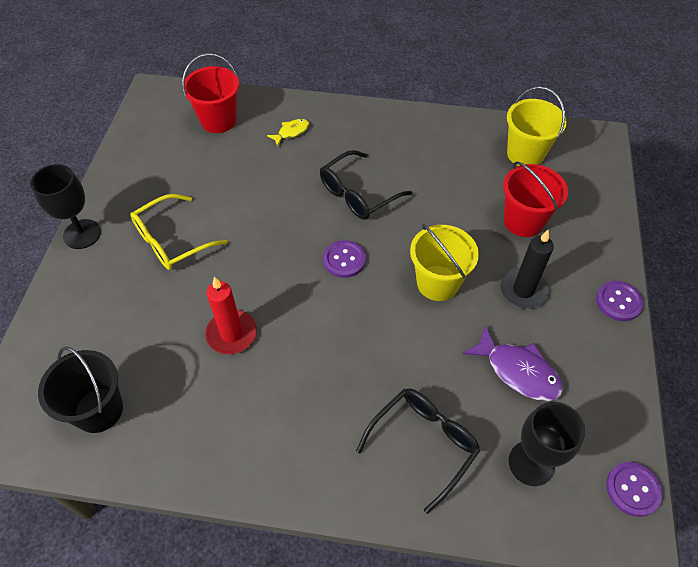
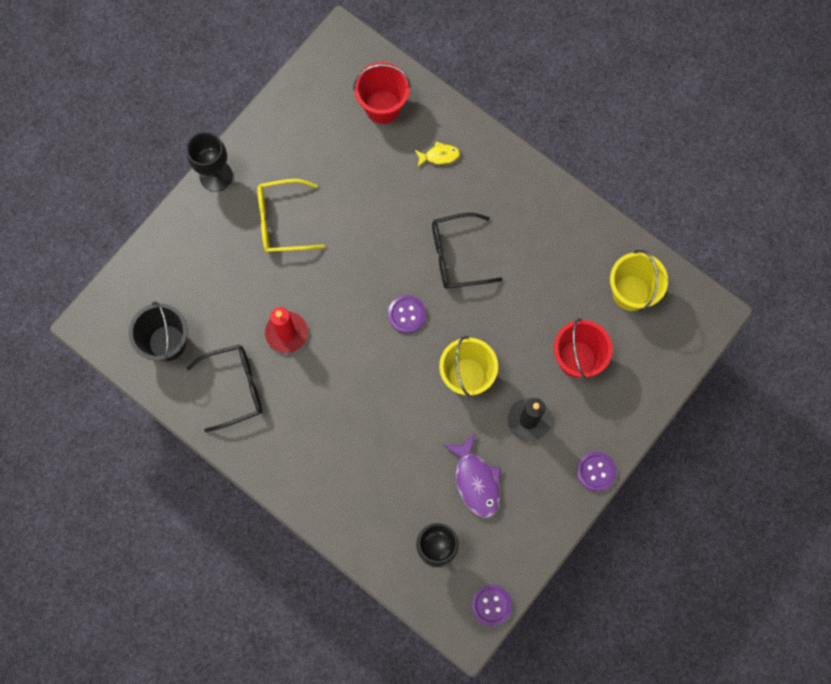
camera: 30 degrees right, 20 degrees up
black glasses [356,388,480,514] -> black glasses moved to [187,345,262,432]

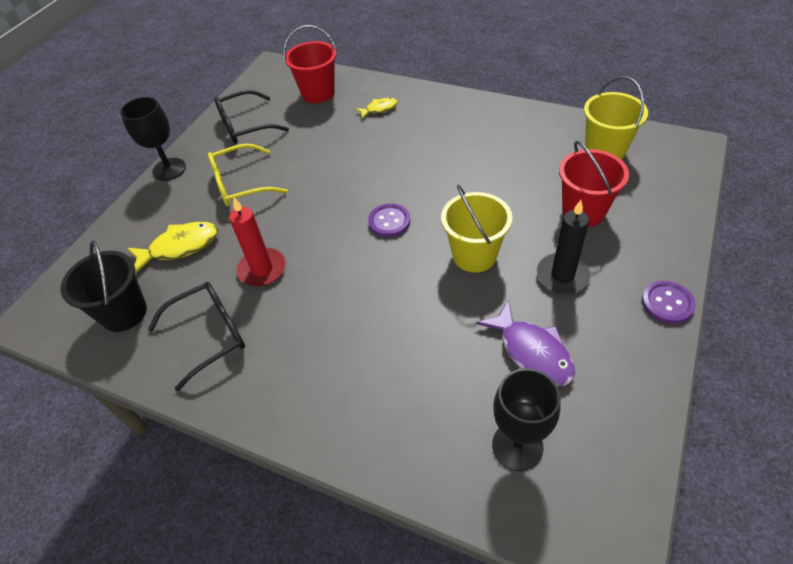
camera: 10 degrees left, 25 degrees down
black glasses [432,213,503,289] -> black glasses moved to [214,90,289,144]
purple button [471,585,512,626] -> none
none -> yellow fish [127,221,218,273]

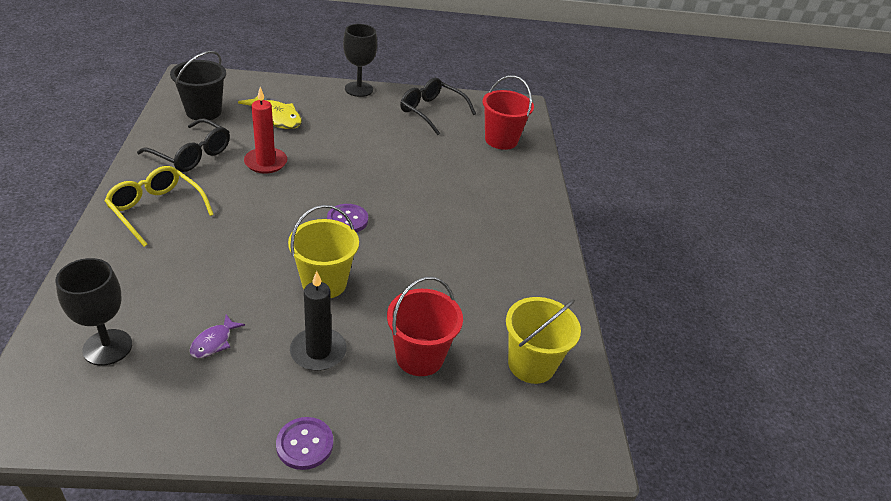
camera: 55 degrees right, 10 degrees down
yellow glasses [208,144,288,207] -> yellow glasses moved to [105,166,214,247]
yellow fish [355,98,398,118] -> none
purple fish [476,300,575,386] -> purple fish [189,315,245,358], size x0.57

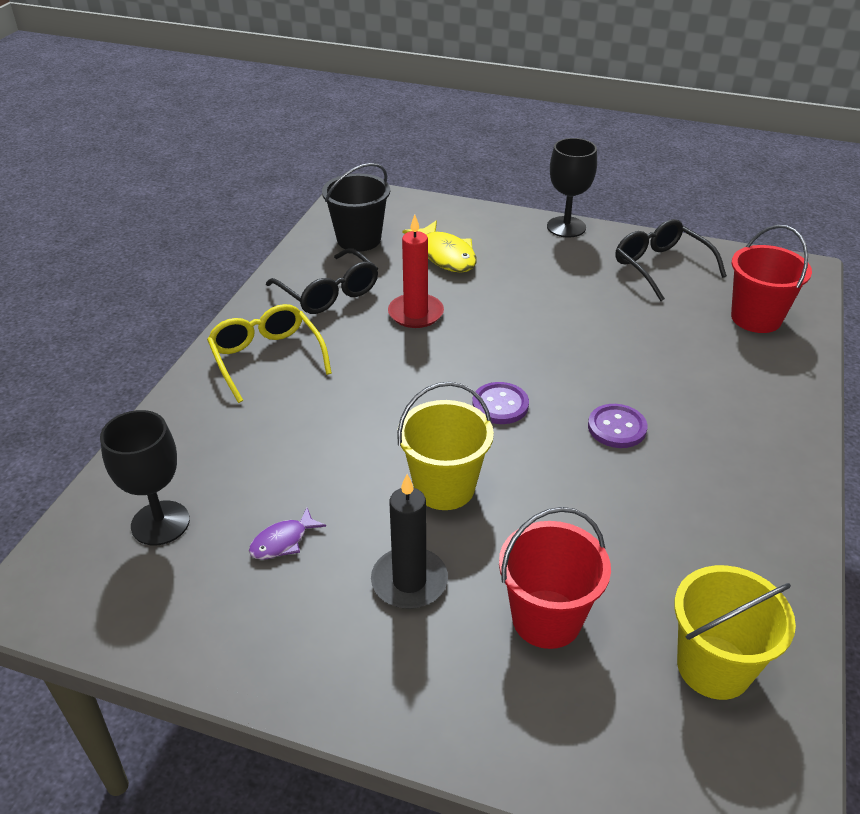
camera: 25 degrees right, 0 degrees up
purple button [276,417,333,470] -> purple button moved to [588,404,647,448]

